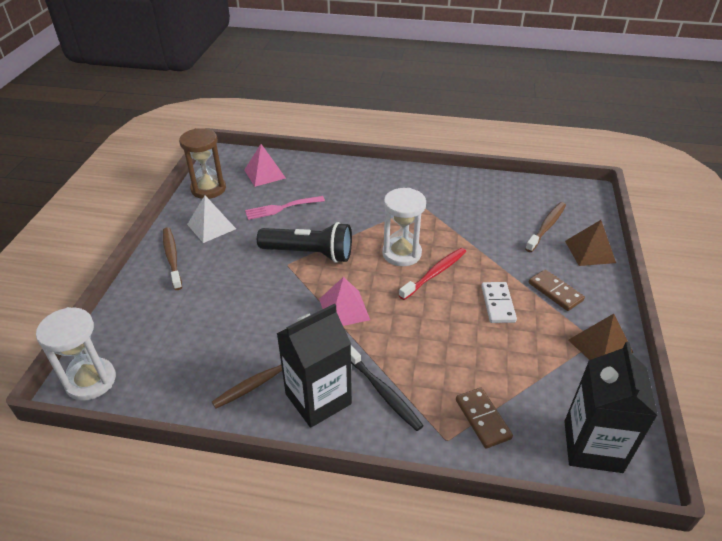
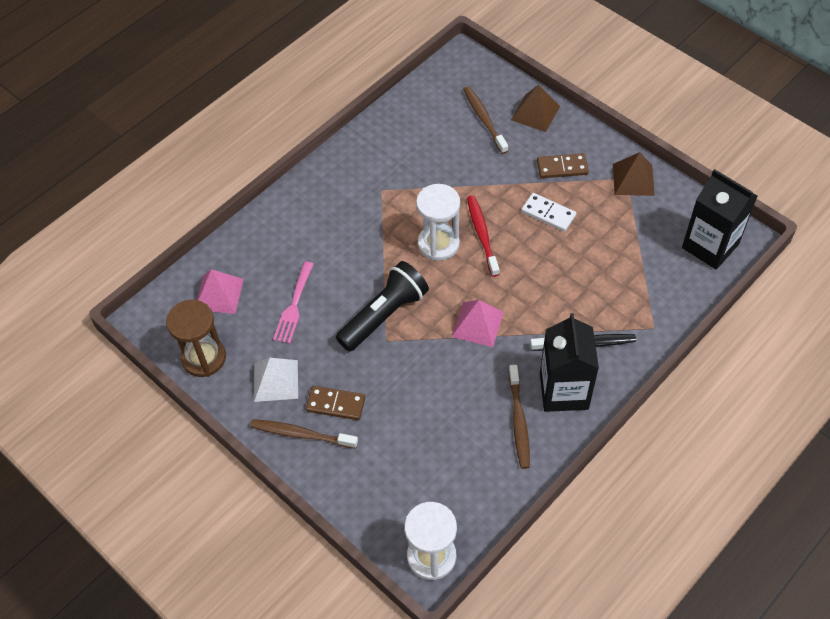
camera: 55 degrees left, 15 degrees up
brown domino [456,388,513,449] -> brown domino moved to [306,386,365,420]

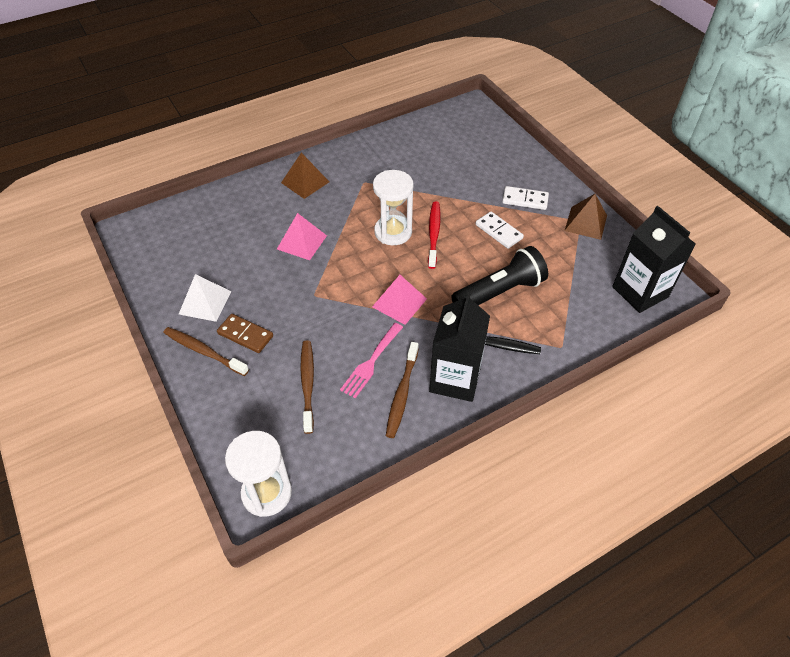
camera: 15 degrees right, 5 degrees down
brown hourglass [166,300,226,377] -> none
pink pyramid [197,269,244,314] -> pink pyramid moved to [277,213,327,260]
pink fork [273,261,314,344] -> pink fork moved to [340,323,403,398]
black flashlight [336,261,429,352] -> black flashlight moved to [451,246,548,305]
brown toothbrush [463,86,508,154] -> brown toothbrush moved to [300,340,314,434]
brown pyramid [511,85,560,132] -> brown pyramid moved to [281,153,329,199]
brown domino [537,153,589,178] -> white domino [502,186,549,210]

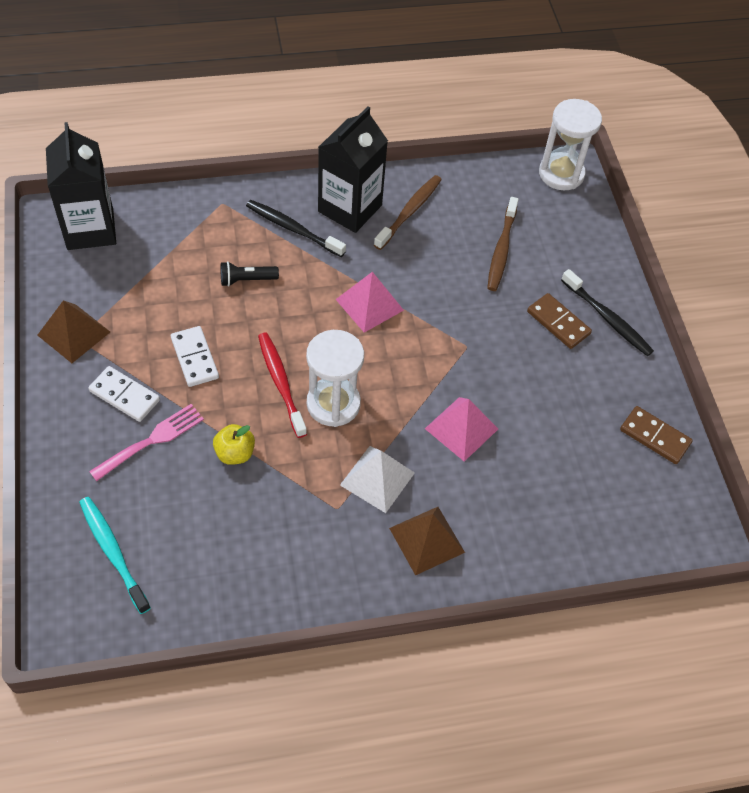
camera: 165 degrees left, 5 degrees up
brown toothbrush [163,327,249,376] -> black toothbrush [561,269,654,356]
white pyramid [179,274,231,322] -> white pyramid moved to [340,446,415,513]
pink fork [340,323,403,398] -> pink fork moved to [89,404,204,481]
red toothbrush [428,202,440,269] -> red toothbrush turned 135 degrees clockwise [258,332,307,438]
black flashlight [451,246,548,305] -> black flashlight [221,261,279,287], size x0.49
none -> turquoise toothbrush [79,497,151,614]
none -> yellow apple [213,424,255,465]
none -> brown domino [620,406,693,464]

